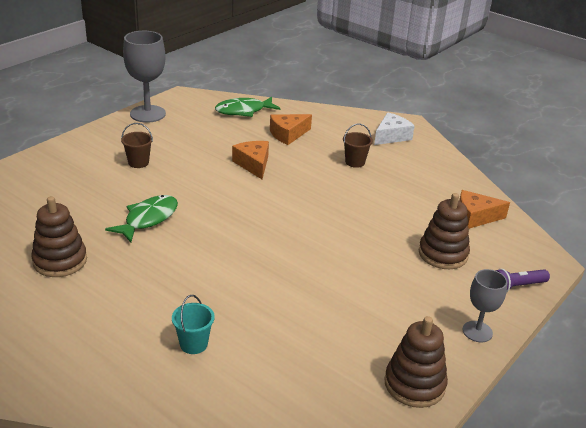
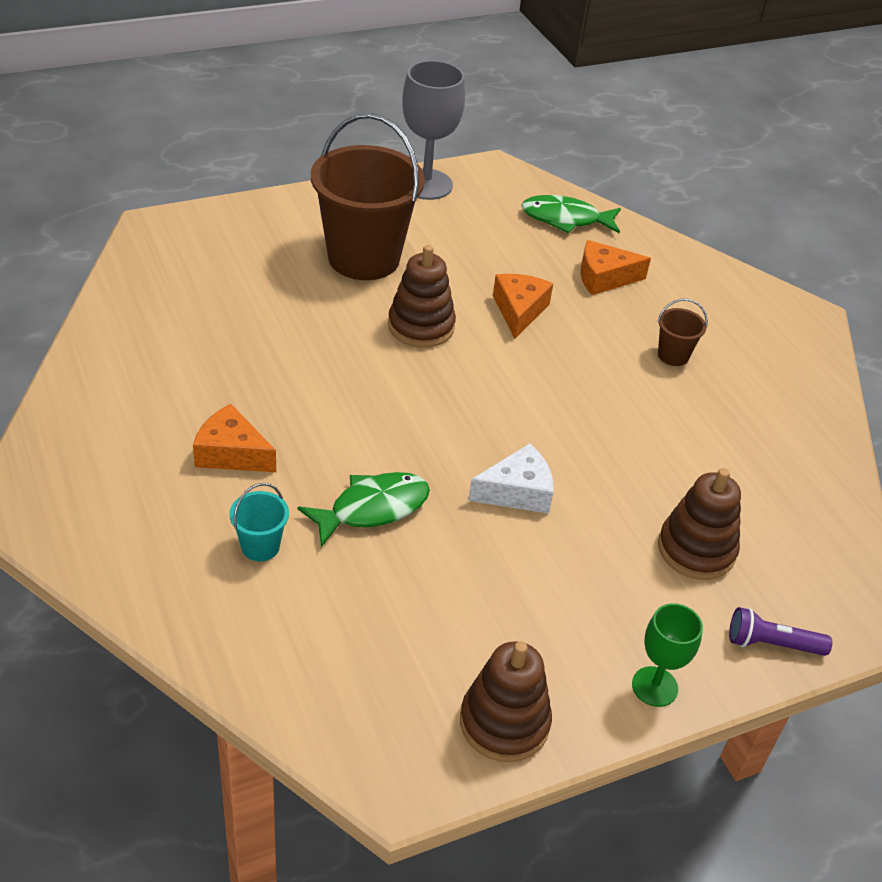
camera: 25 degrees right, 10 degrees up
brown stacking toy [31,196,87,277] -> brown stacking toy moved to [388,245,456,348]
green fish [105,195,178,242] -> green fish moved to [298,472,430,547]
brown bucket [121,123,153,168] -> brown bucket [311,113,425,280], size x2.43
white cheese [374,112,415,145] -> white cheese moved to [468,444,554,514]
orange cheese [459,190,510,229] -> orange cheese moved to [193,404,276,472]
grey goblet [463,269,507,342] -> green goblet [632,603,703,707]

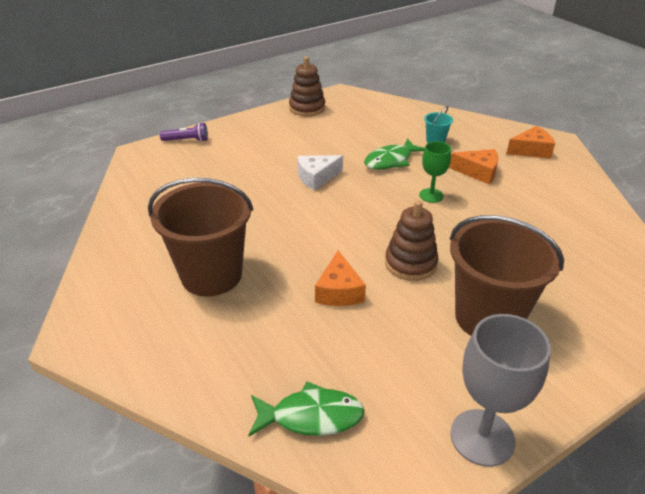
camera: 175 degrees right, 5 degrees down
orange cheese [581,240,651,295] -> orange cheese moved to [506,126,555,158]
green goblet [632,603,703,707] -> green goblet moved to [419,141,451,203]
brown bucket [657,299,708,366] -> brown bucket [148,178,253,296], size x2.43
brown stacking toy [658,468,741,580] -> none

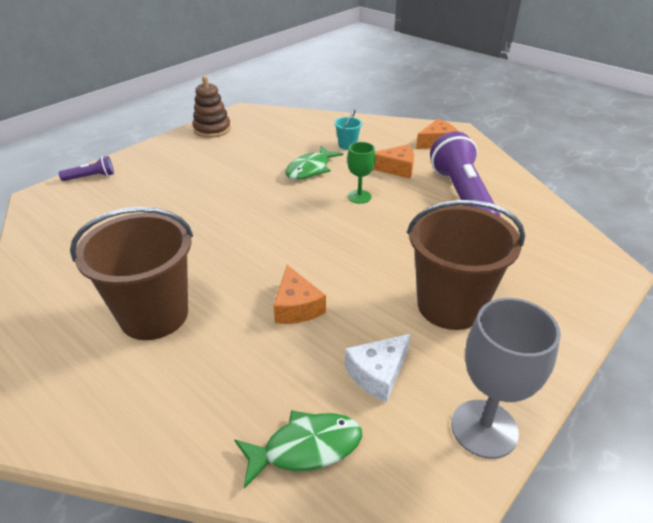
camera: 15 degrees left, 0 degrees up
white cheese [297,155,343,191] -> white cheese moved to [345,334,411,403]
brown stacking toy [385,200,438,281] -> none
none -> purple flashlight [430,131,501,217]

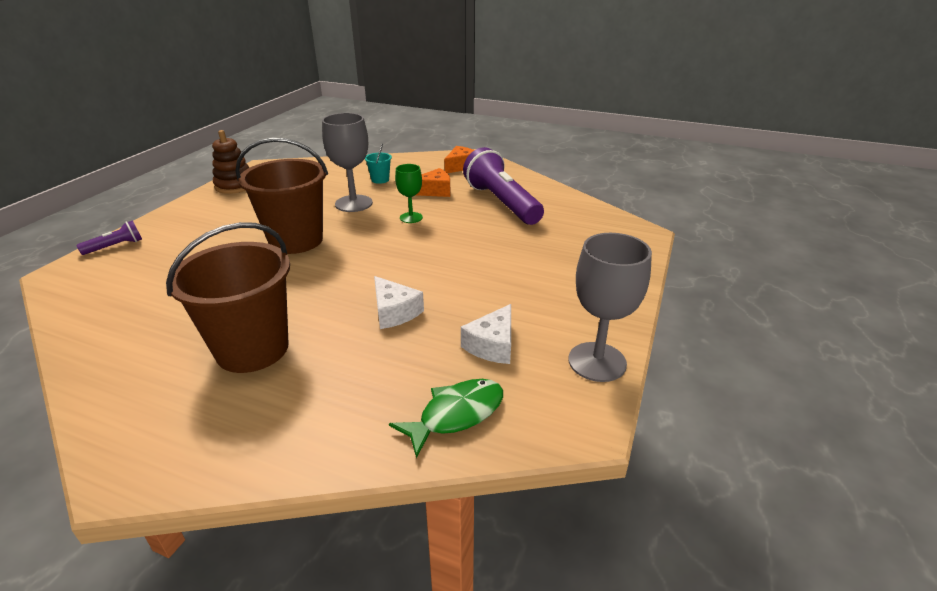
camera: 20 degrees left, 5 degrees down
orange cheese [274,265,326,324] -> white cheese [374,276,424,329]
green fish [285,146,343,180] -> grey goblet [322,113,373,212]
brown bucket [407,200,525,330] -> brown bucket moved to [235,138,328,254]

